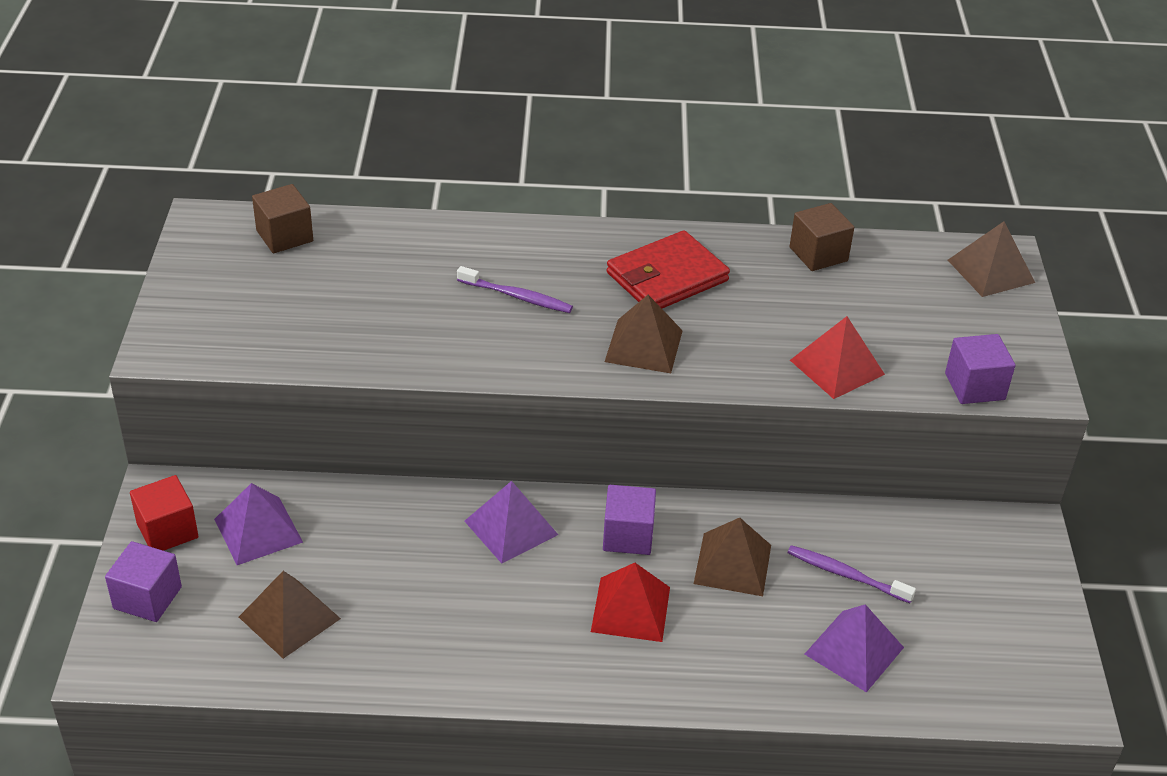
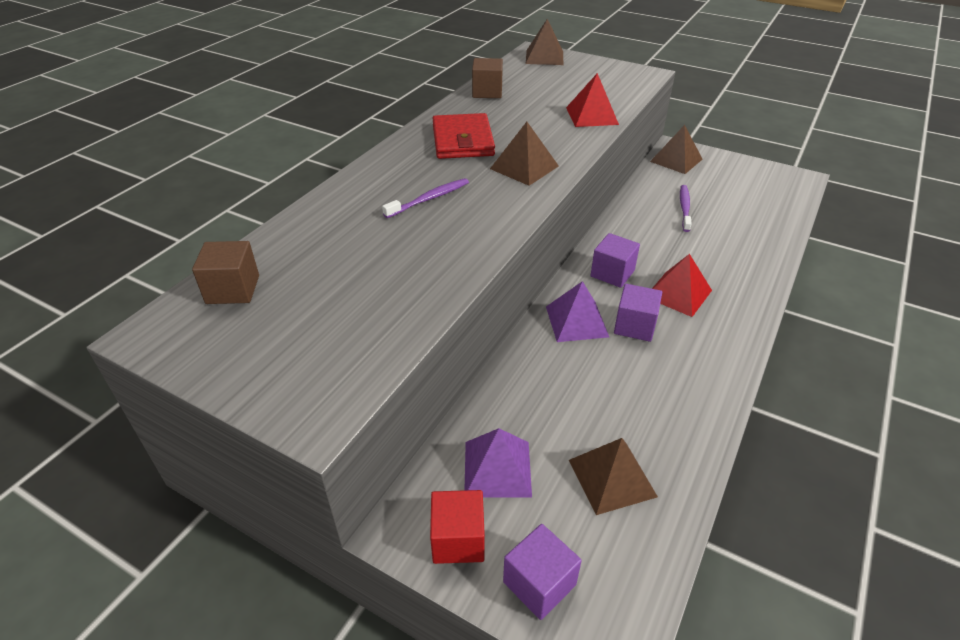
camera: 60 degrees left, 0 degrees up
brown pyramid [694,518,771,596] -> brown pyramid moved to [650,125,702,174]
purple toothbrush [787,545,916,603] -> purple toothbrush turned 135 degrees clockwise [680,185,691,232]
purple pyramid [805,604,904,693] -> none
purple cube [945,334,1016,404] -> purple cube moved to [614,284,662,342]

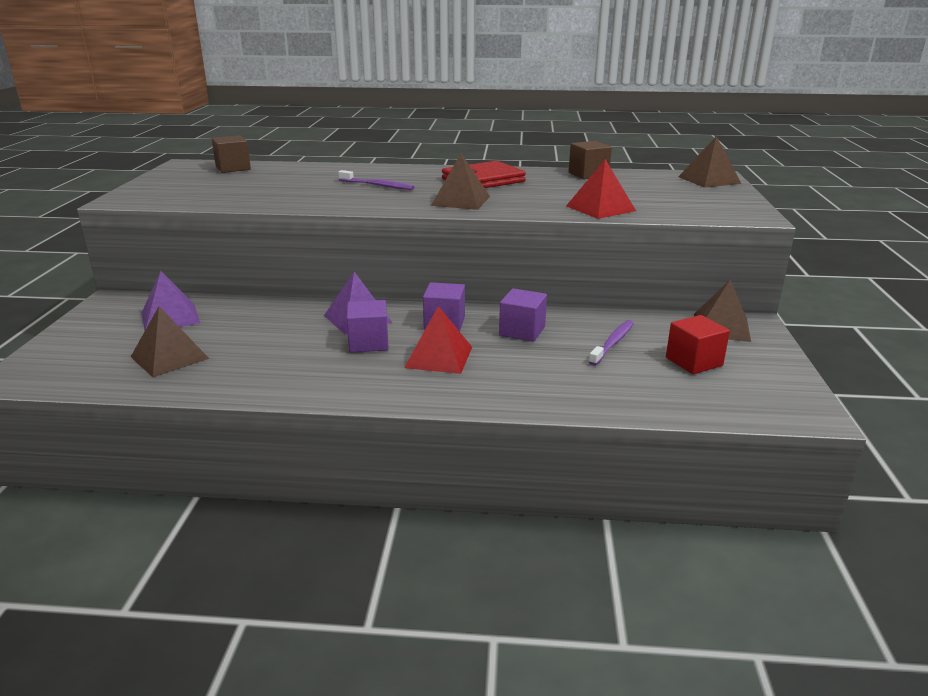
camera: 65 degrees right, 15 degrees down
red cube [430,490,485,564] -> red cube moved to [666,315,730,374]
purple cube [503,524,582,620] -> purple cube moved to [499,288,547,342]
purple toothbrush [680,185,691,232] -> purple toothbrush turned 45 degrees counterclockwise [589,320,634,366]

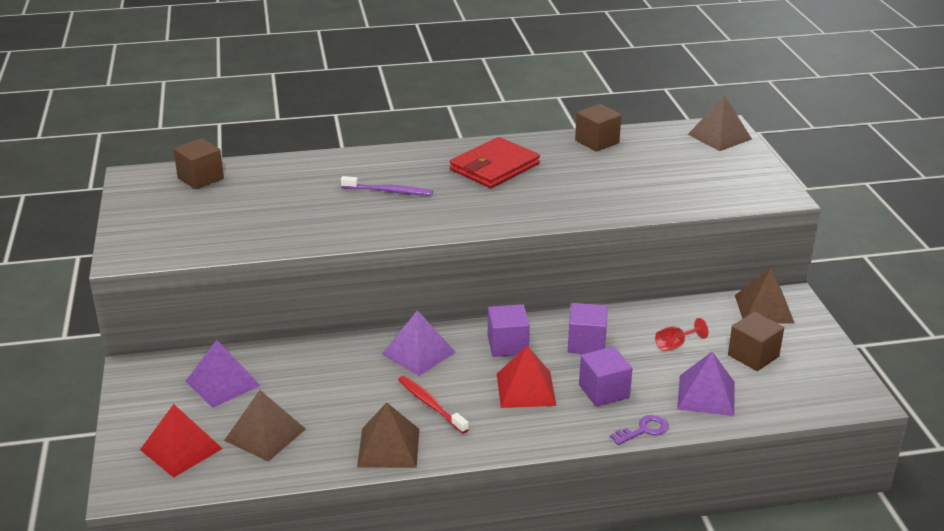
camera: 15 degrees left, 5 degrees up
purple cube [346,300,389,352] -> purple cube moved to [579,347,633,407]
brown pyramid [431,153,490,210] -> brown pyramid moved to [357,402,419,468]
red pyramid [566,159,636,219] -> red pyramid moved to [140,404,223,478]
purple toothbrush [589,320,634,366] -> red goblet [655,318,709,351]
red cube [666,315,730,374] -> brown cube [728,312,784,371]
none -> red toothbrush [398,376,469,434]
none -> purple key [610,415,669,445]
none -> purple pyramid [677,351,735,416]

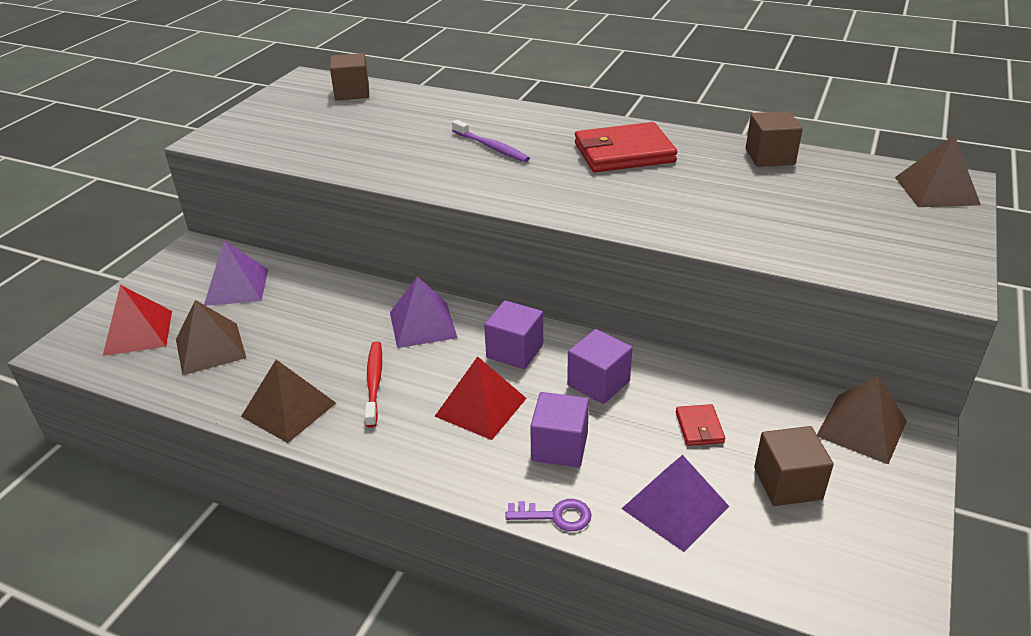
camera: 35 degrees right, 5 degrees up
red goblet [655,318,709,351] -> red wallet [676,404,725,446]

